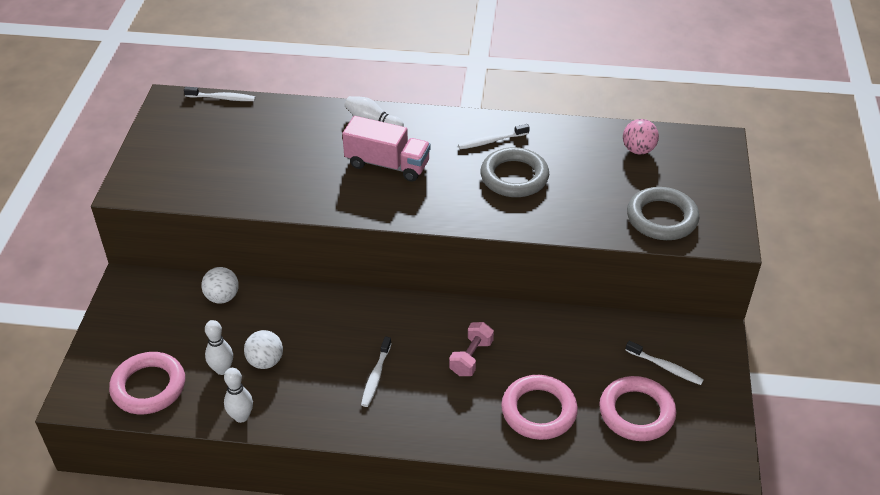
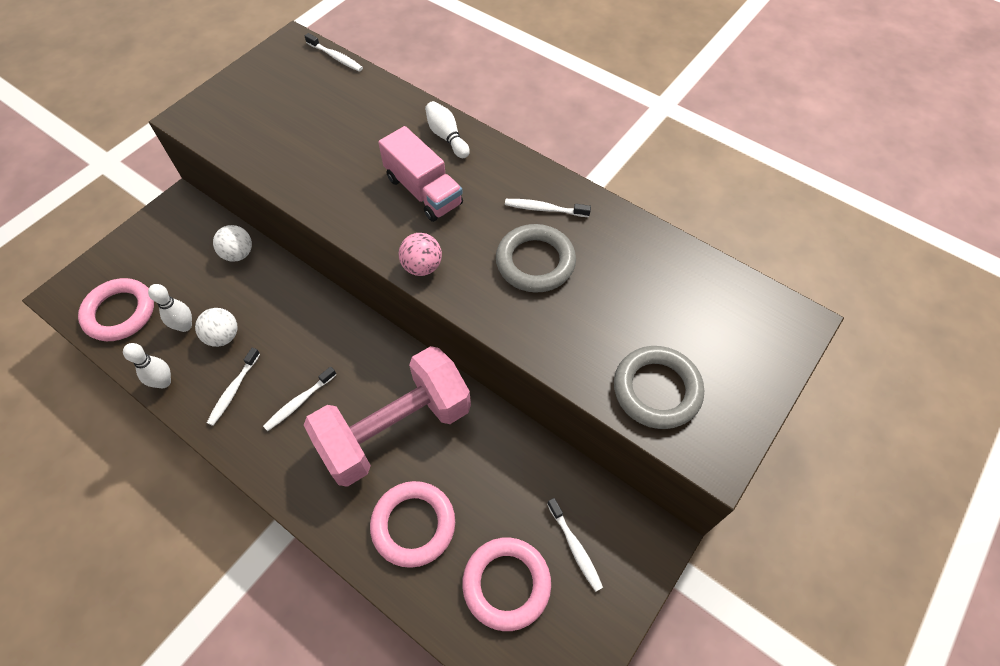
camera: 30 degrees right, 15 degrees up
pink dumbbell [449,322,494,376] -> pink dumbbell [304,346,471,487], size x2.44
pink ball [623,119,659,154] -> pink ball moved to [398,233,442,276]
none -> white toothbrush [207,348,260,426]

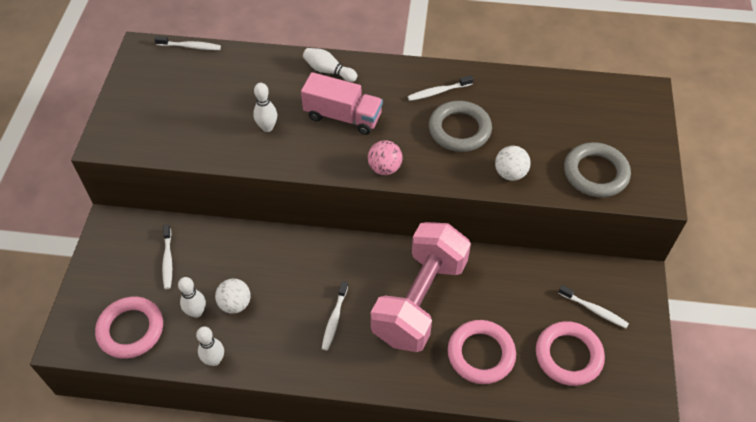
camera: 30 degrees left, 5 degrees down
white toothbrush [207,348,260,426] -> white toothbrush moved to [162,224,172,289]
white ball [213,225,252,262] -> white ball moved to [495,146,531,181]
none -> white bowling pin [253,83,277,132]

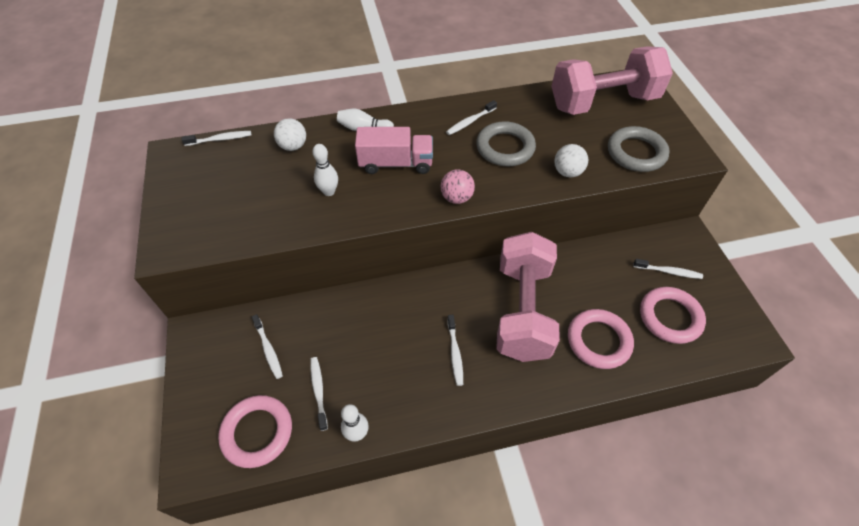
camera: 20 degrees left, 0 degrees up
white bowling pin [178,277,206,318] -> white toothbrush [310,357,328,431]
white ball [215,279,251,314] -> white ball moved to [274,118,306,151]
none -> pink dumbbell [551,46,673,115]

